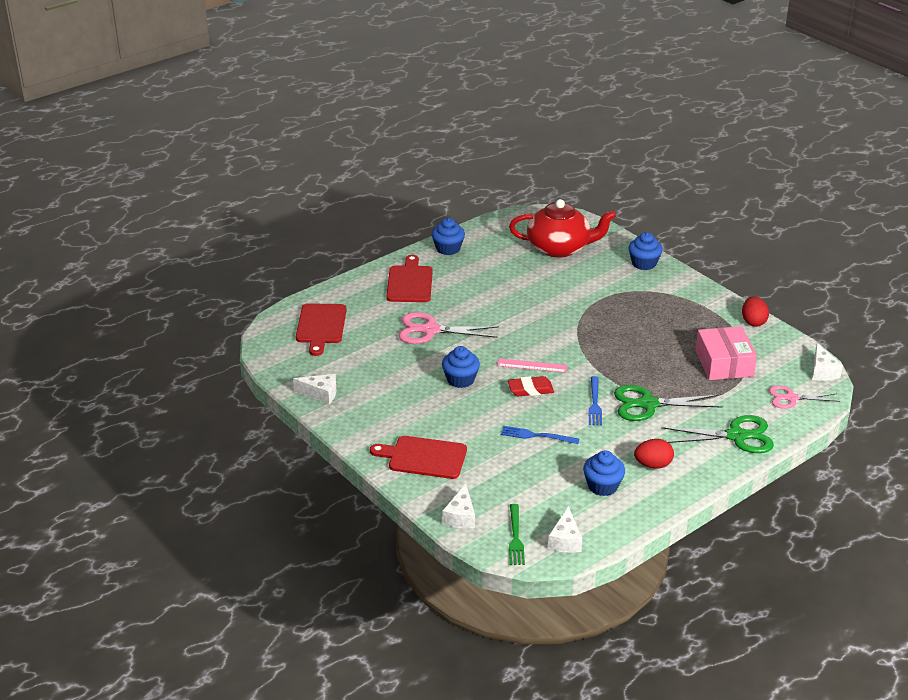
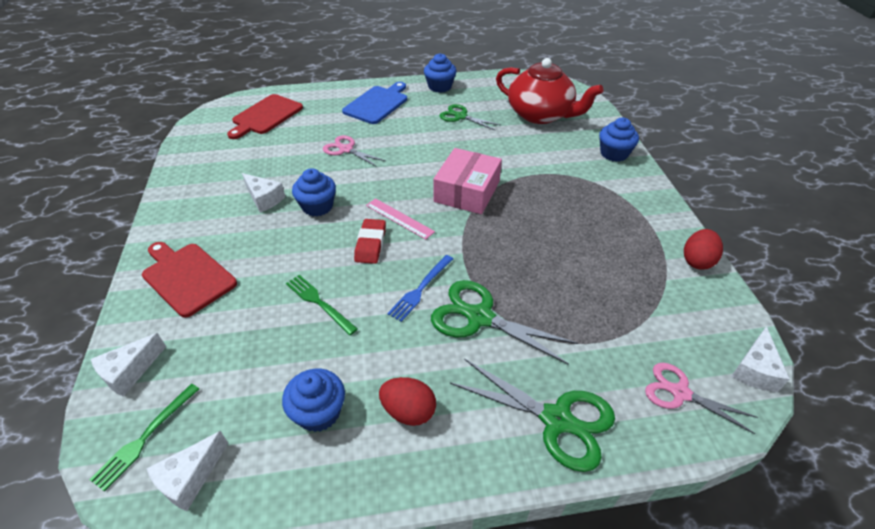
camera: 30 degrees right, 10 degrees up
white cheese [293,374,336,404] -> white cheese moved to [242,173,285,213]
red cutting board [386,255,433,302] -> blue cutting board [342,82,407,124]
pink scissors [399,312,499,344] -> pink scissors [323,135,386,167], size x0.65
blue fork [501,426,579,444] -> green fork [286,275,358,335]
red eraser [508,376,554,396] -> red eraser turned 75 degrees clockwise [354,219,386,264]
pink box [696,326,757,380] -> pink box moved to [433,148,502,214]
none -> green scissors [440,104,500,130]

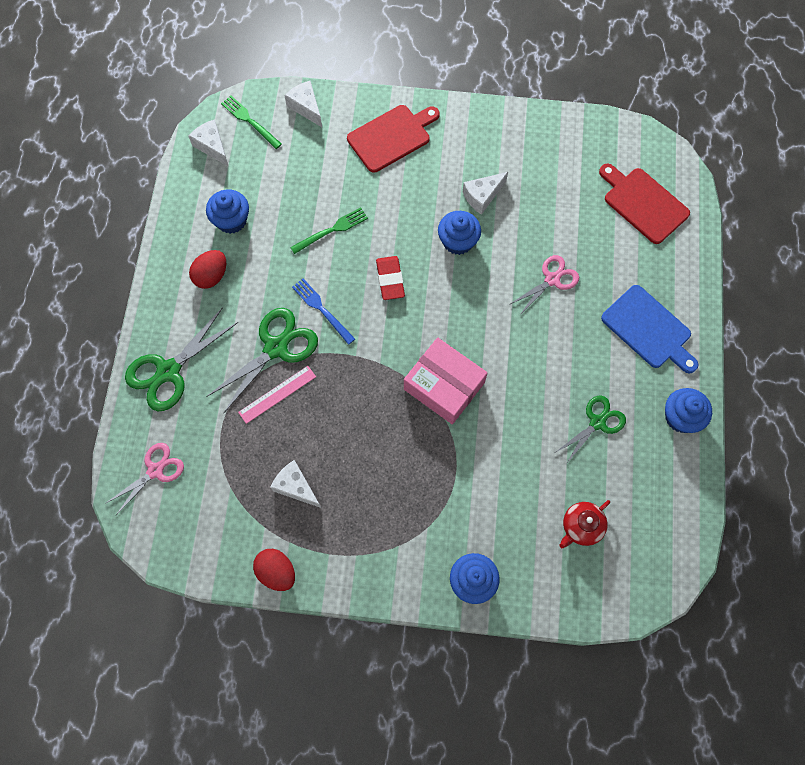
camera: 105 degrees right, 25 degrees up
red eraser [354,219,386,264] -> red eraser turned 60 degrees clockwise [376,256,405,300]
pink ruler [366,198,435,240] -> pink ruler moved to [238,366,316,424]
red teapot [496,58,603,124] -> red teapot [559,500,610,548], size x0.48
white cheese [731,326,790,392] -> white cheese moved to [270,460,321,508]

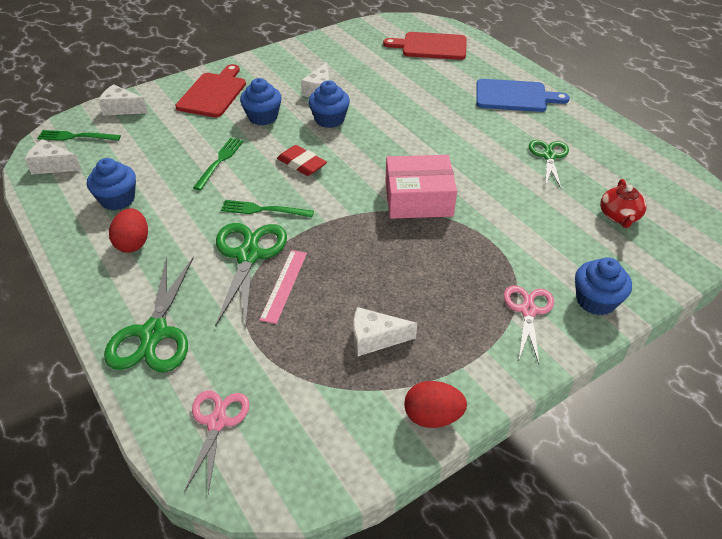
camera: 40 degrees left, 25 degrees down
blue fork [292,278,355,345] -> green fork [221,200,314,217]
pink scissors [509,255,579,316] -> pink scissors moved to [504,285,554,364]
blue cupcake [665,388,712,433] -> blue cupcake moved to [240,78,282,126]

